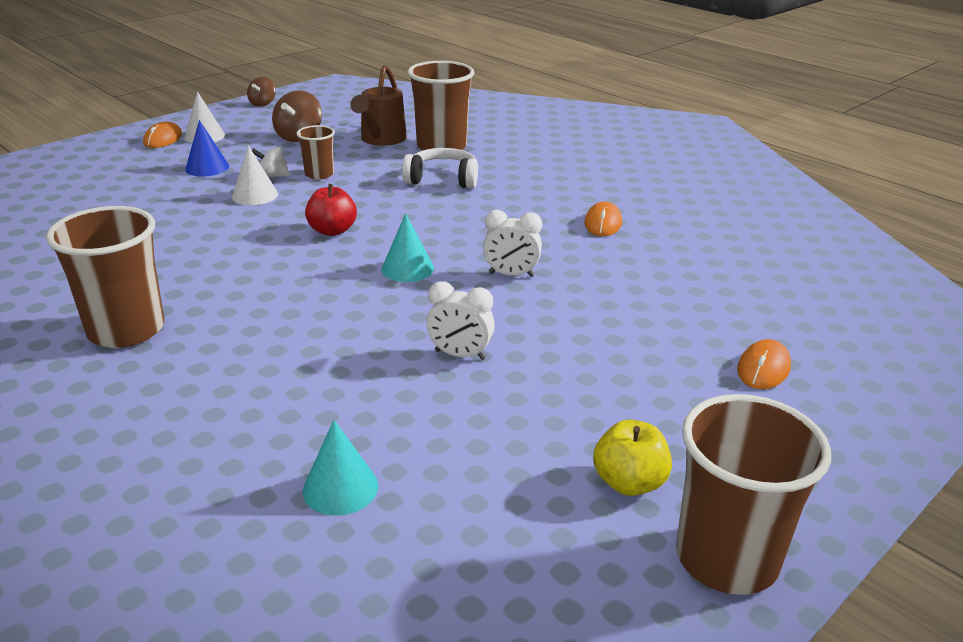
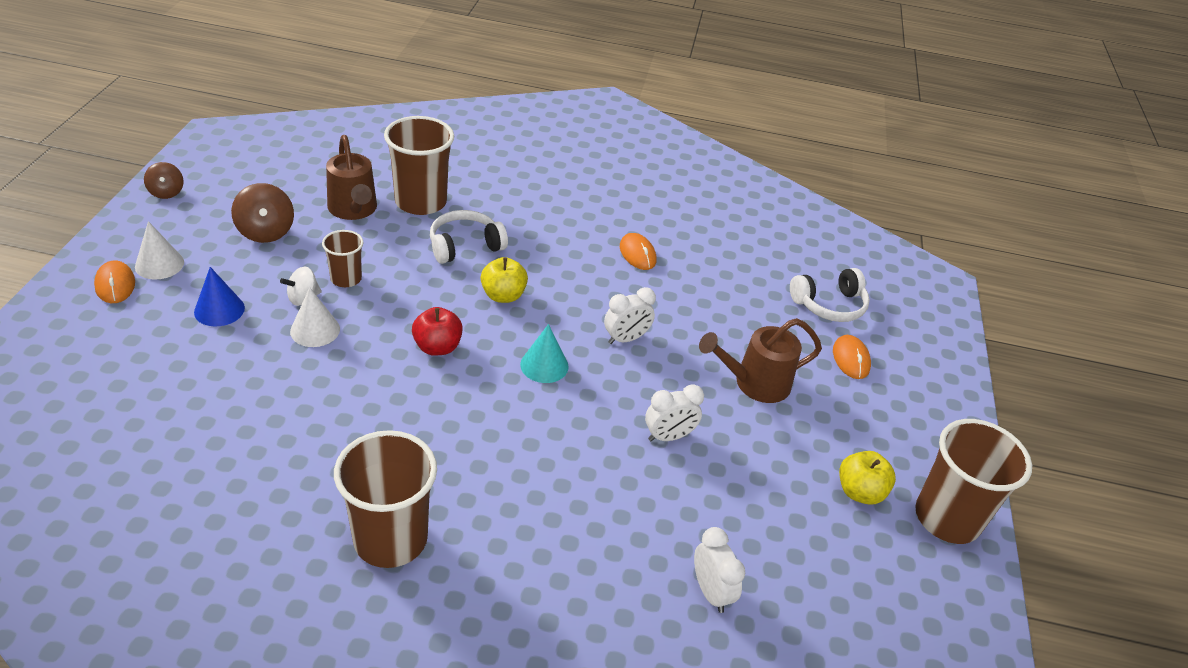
camera: 40 degrees left, 10 degrees up
turquoise cone [303,420,378,516] -> white clock [694,527,745,613]
none -> yellow apple [481,257,528,303]
none -> brown watering can [699,318,822,403]
none -> white headphones [790,268,870,322]

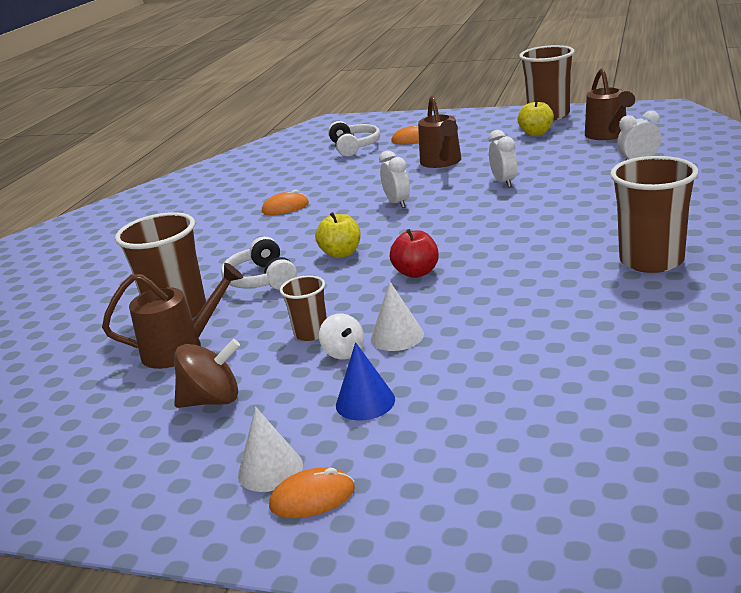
camera: 75 degrees left, 15 degrees down
brown spinning top [144,162,184,199] -> none
turquoise cone [520,324,569,383] -> none
none -> brown watering can [585,68,635,140]

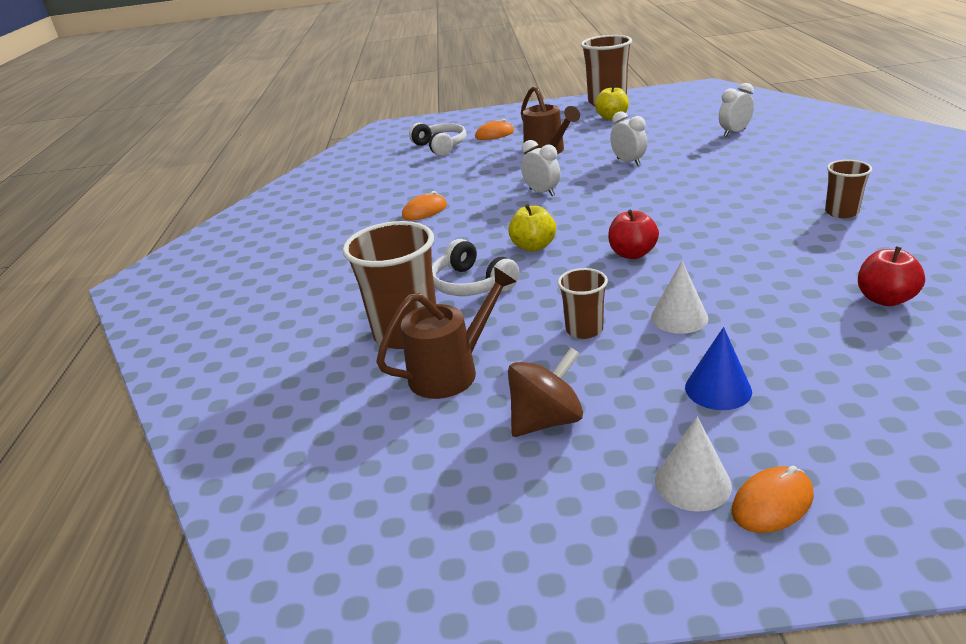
camera: 20 degrees left, 5 degrees up
white spinning top [319,314,364,359] -> none
brown watering can [585,68,635,140] -> none
brown cup [610,156,698,273] -> brown cup [825,160,872,218], size x0.54
none -> red apple [858,246,925,306]

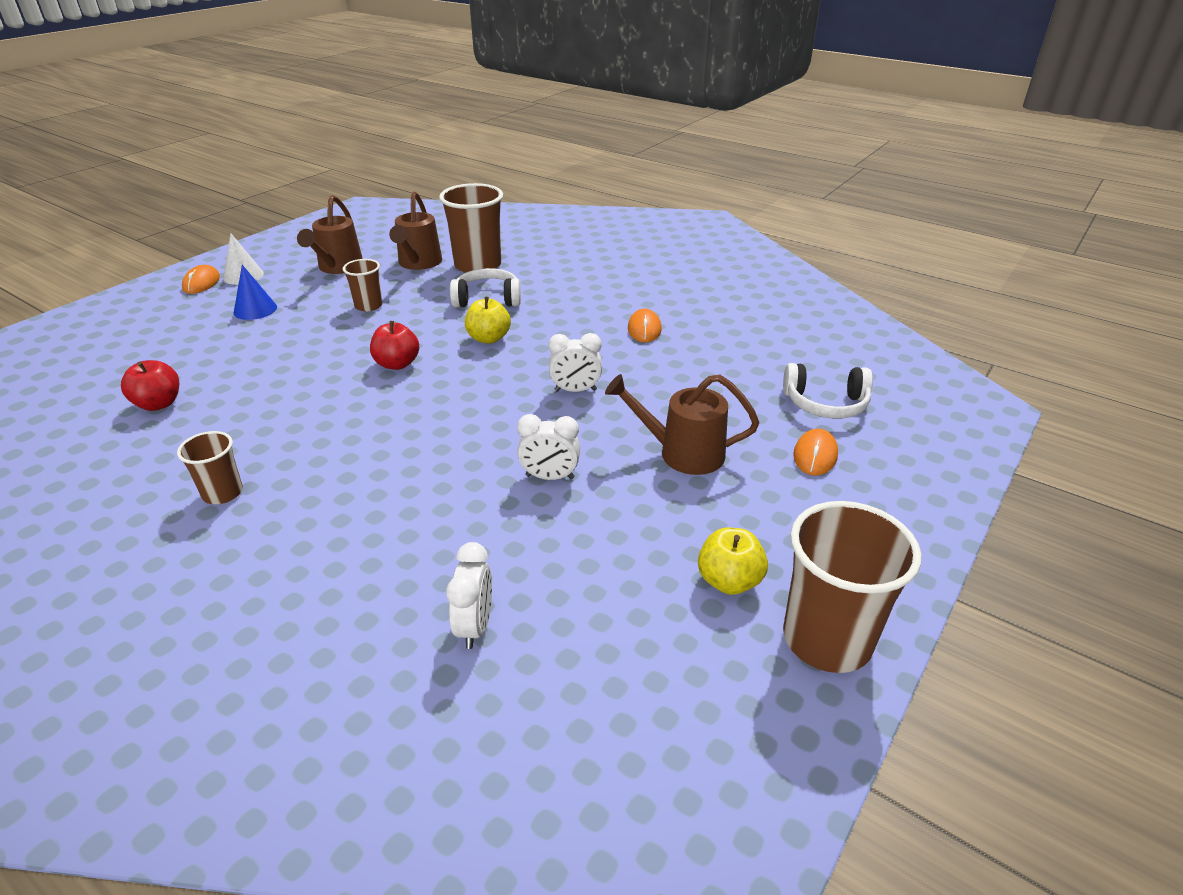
camera: 125 degrees right, 5 degrees up
brown spinning top [508,348,583,437] -> brown watering can [297,195,363,274]
white cone [651,261,708,334] -> none

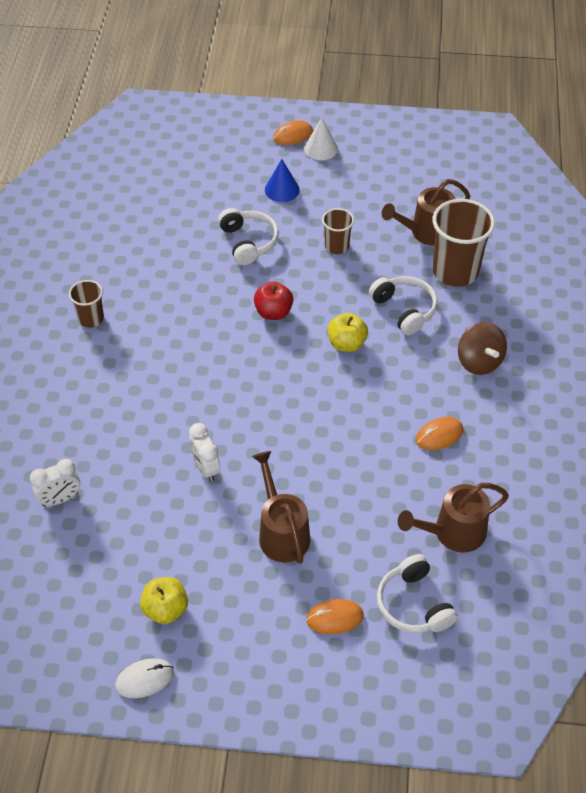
camera: 60 degrees right, 15 degrees up
red apple [121,360,179,411] -> none
brown watering can [297,195,363,274] -> brown watering can moved to [398,483,509,553]
white clock [548,333,602,392] -> none
brown cup [783,501,922,673] -> white mouse [115,658,174,698]
none -> white headphones [218,208,279,265]
none -> brown spinning top [458,322,507,375]

